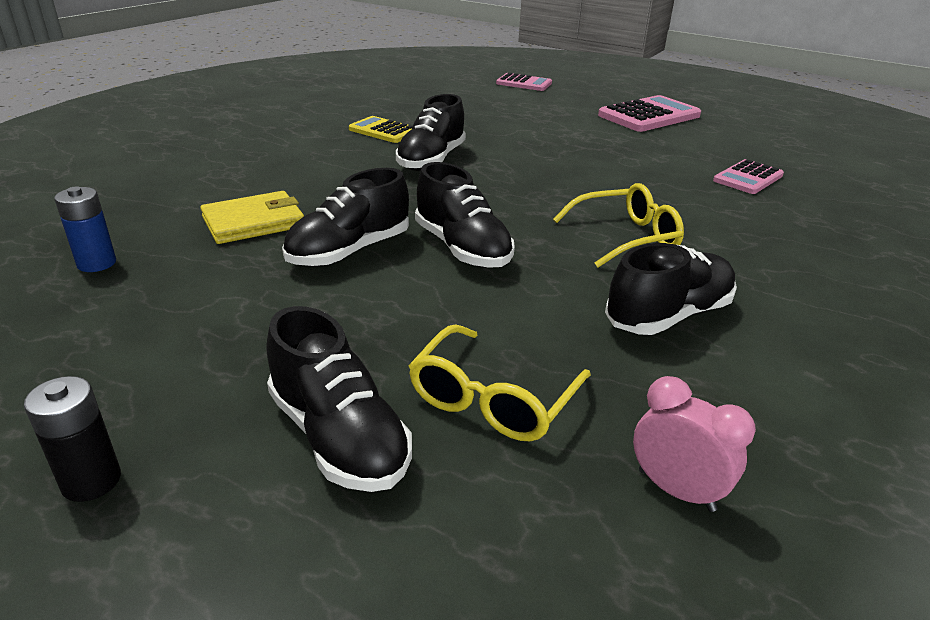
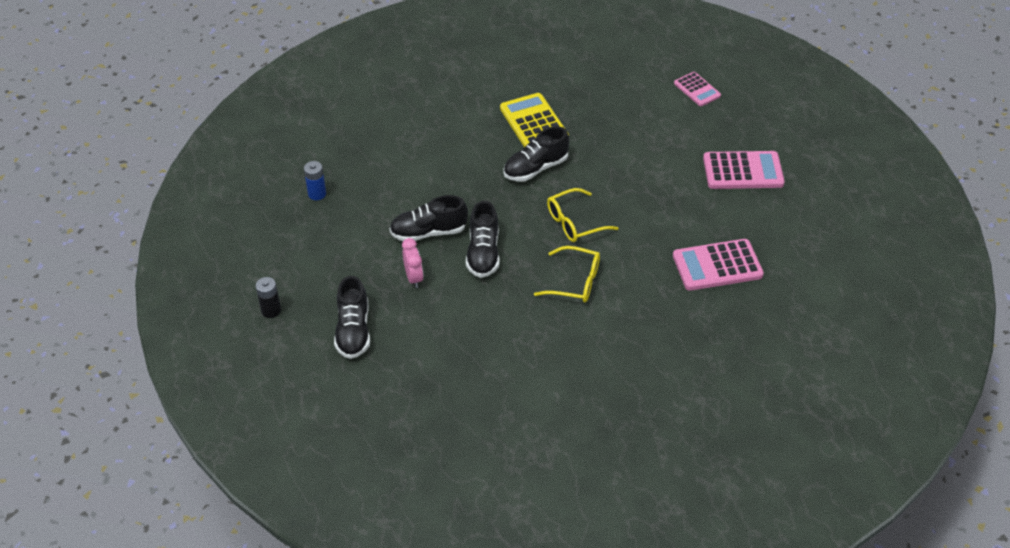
camera: 35 degrees right, 15 degrees up
yellow wallet [200,191,304,244] -> none
yellow calculator [349,116,413,143] -> yellow calculator [500,93,569,147], size x1.63
yellow glasses [409,324,591,441] -> yellow glasses moved to [547,188,618,242]
black shoe [605,243,737,335] -> none
pink clock [633,376,756,512] -> pink clock moved to [402,238,423,288]
pink calculator [713,159,784,194] -> pink calculator [673,239,764,291], size x1.63

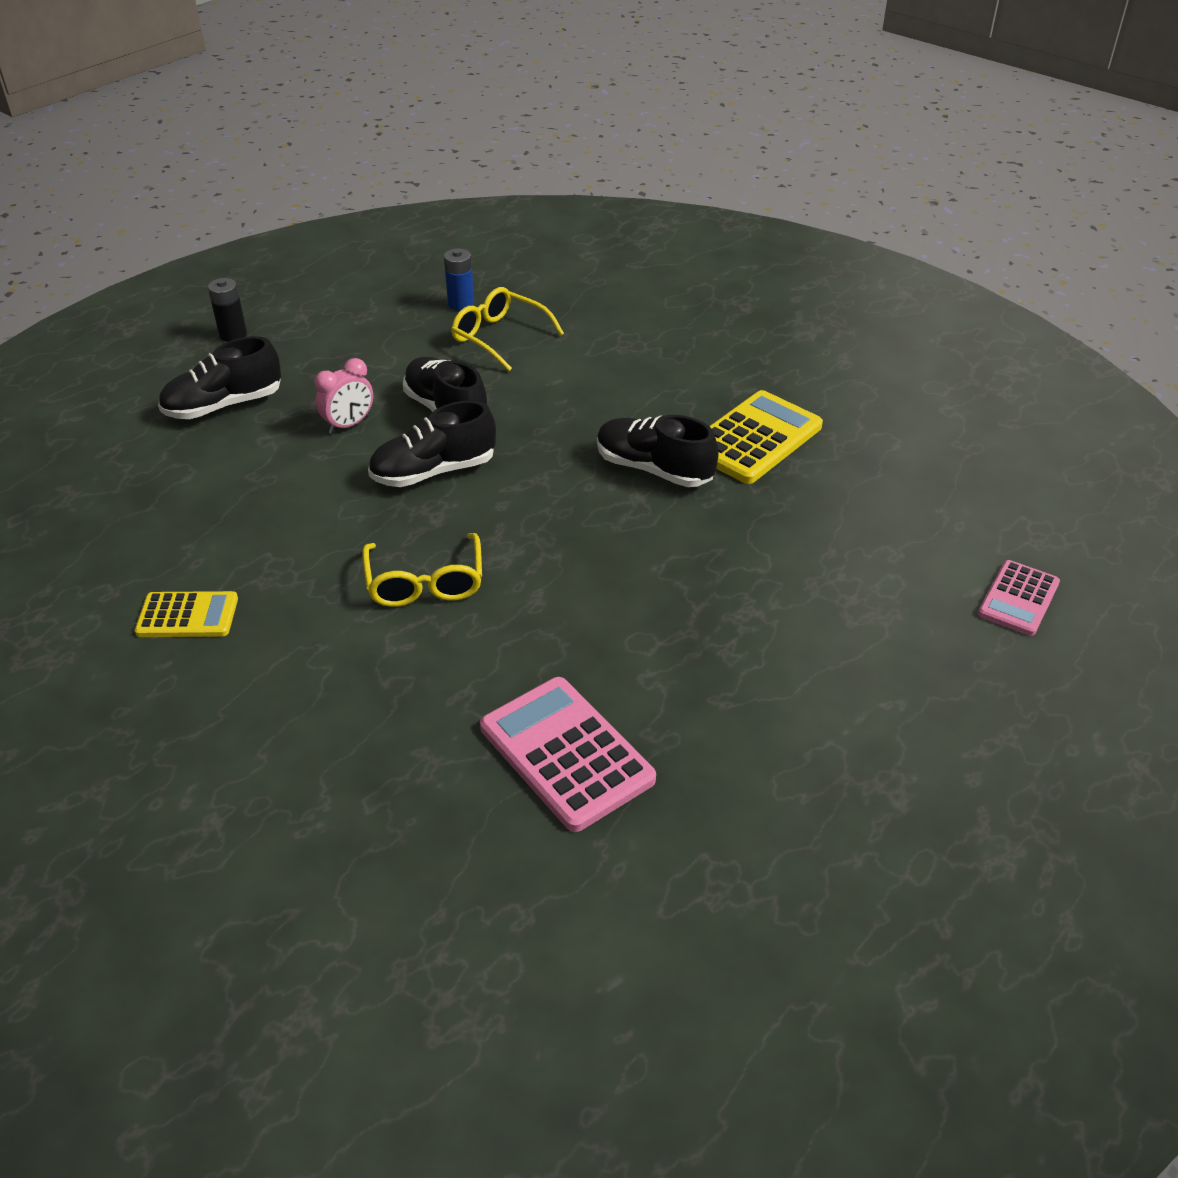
camera: 65 degrees right, 5 degrees down
yellow glasses [547,188,618,242] -> yellow glasses moved to [451,287,564,371]
pink calculator [703,151,785,189] -> none
none -> yellow calculator [135,591,238,637]

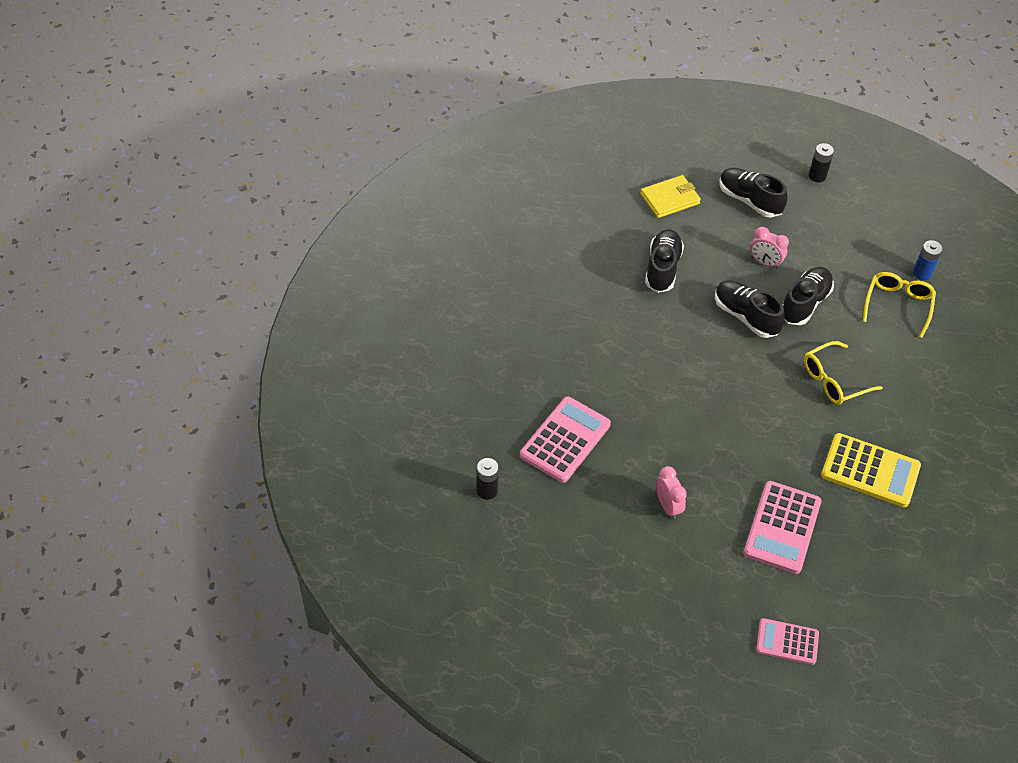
camera: 70 degrees right, 10 degrees up
yellow calculator [135,591,238,637] -> none
yellow glasses [362,533,482,607] -> yellow glasses moved to [804,341,883,405]
black shoe [597,415,719,487] -> black shoe moved to [645,229,684,293]
none -> black battery [477,458,499,500]
none -> yellow wallet [640,175,701,218]
none -> pink clock [656,466,687,519]
none -> pink calculator [744,481,821,574]

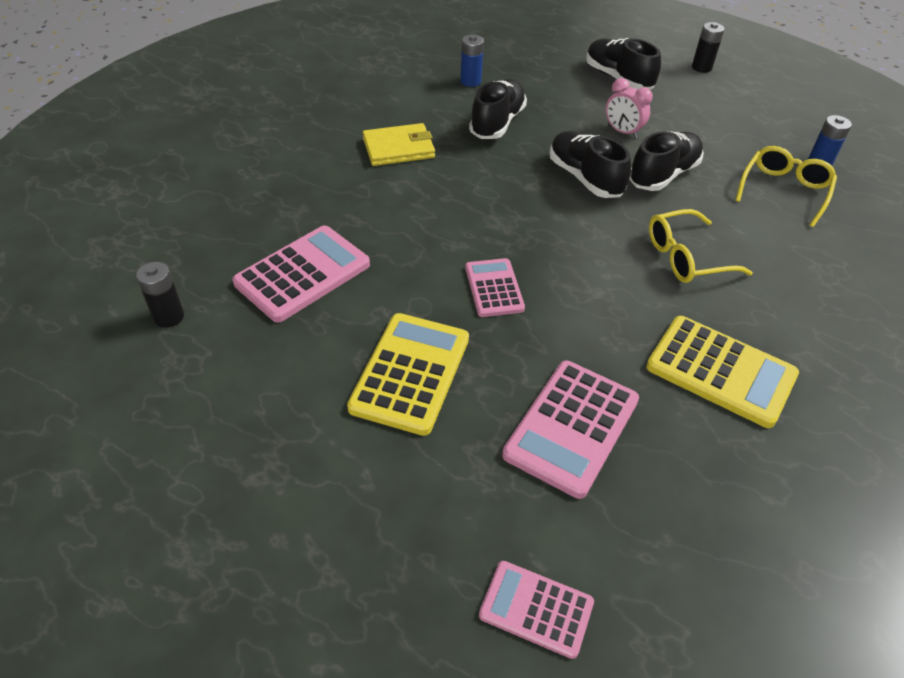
camera: 10 degrees right, 5 degrees down
yellow wallet [640,175,701,218] -> yellow wallet moved to [363,123,435,166]
pink clock [656,466,687,519] -> yellow calculator [347,313,469,436]
none -> blue battery [460,35,484,87]
none -> pink calculator [465,258,525,317]

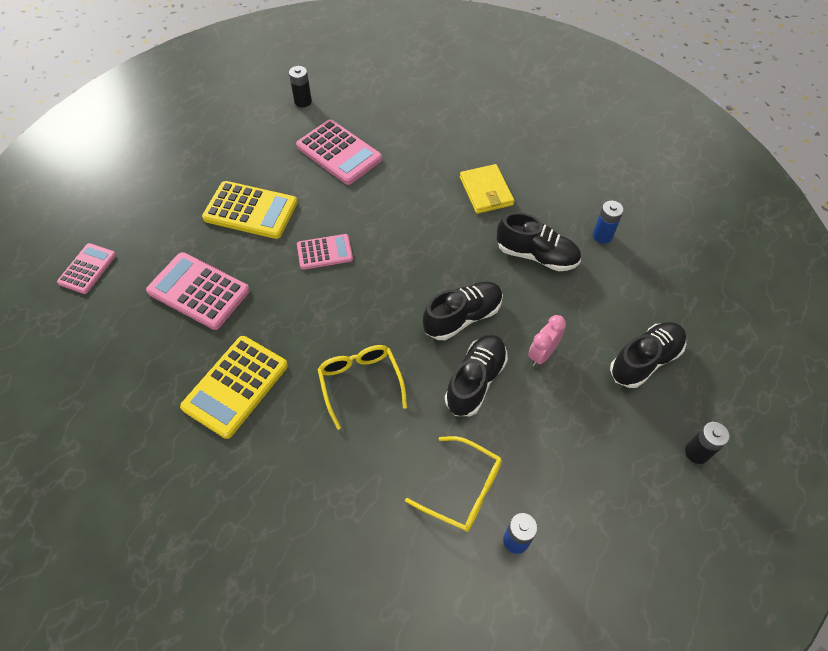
camera: 90 degrees right, 10 degrees up
black shoe [629,131,704,191] -> black shoe turned 105 degrees counterclockwise [445,335,508,416]

